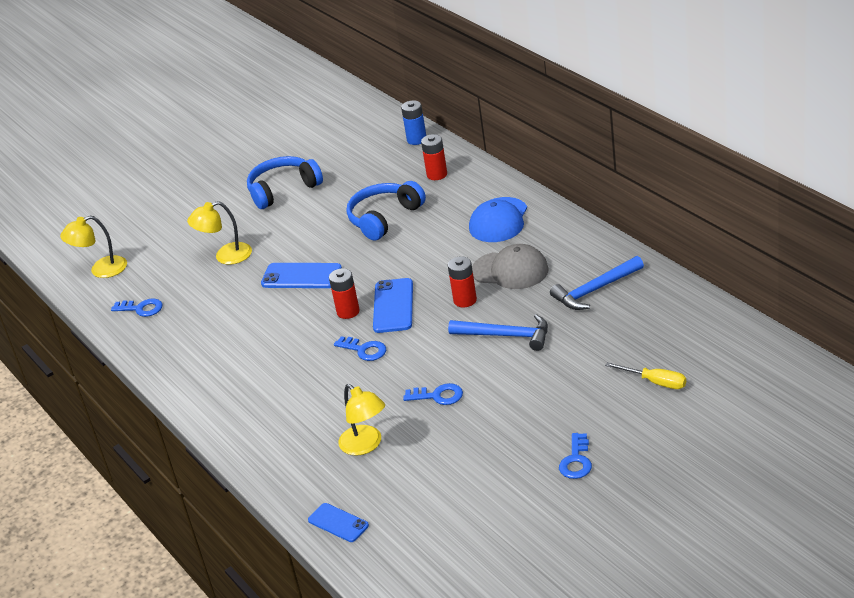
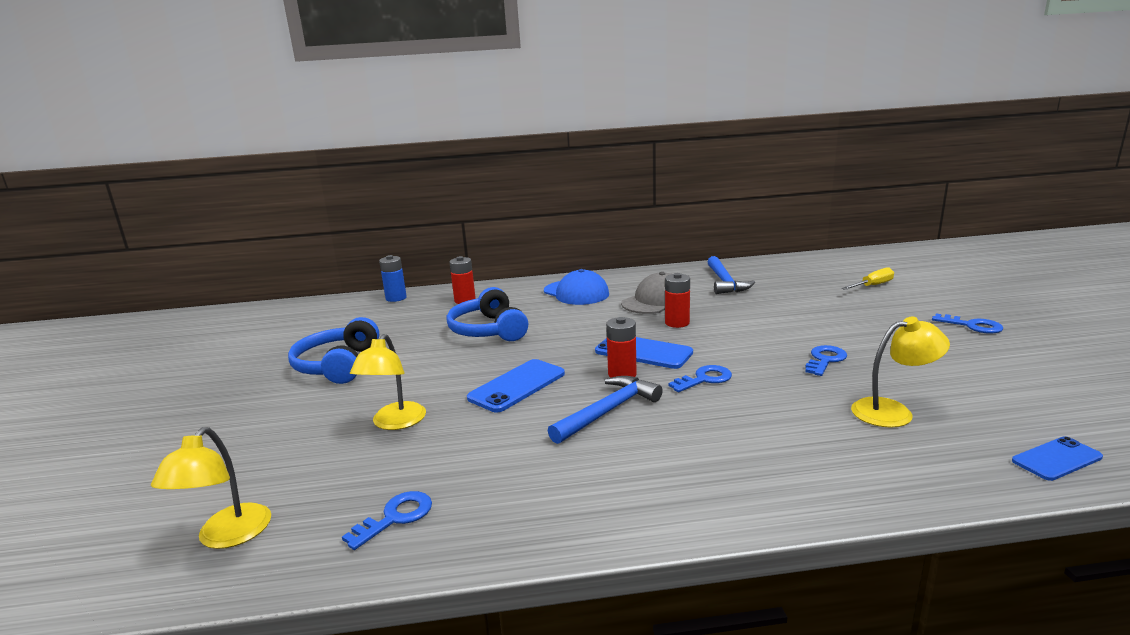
camera: 65 degrees left, 15 degrees down
blue hammer [448,314,548,351] -> blue hammer moved to [548,376,663,444]

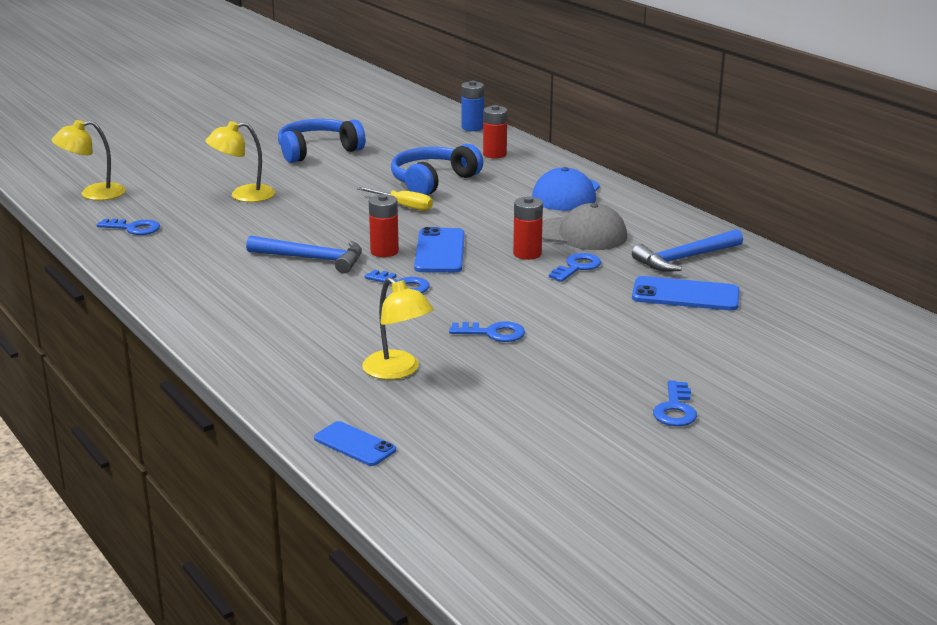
camera: 60 degrees right, 5 degrees up
blue phone [467,359,565,412] -> blue phone moved to [632,276,740,311]
yellow screwdriver [841,267,894,290] -> yellow screwdriver moved to [357,187,433,211]
none -> blue key [549,253,601,282]

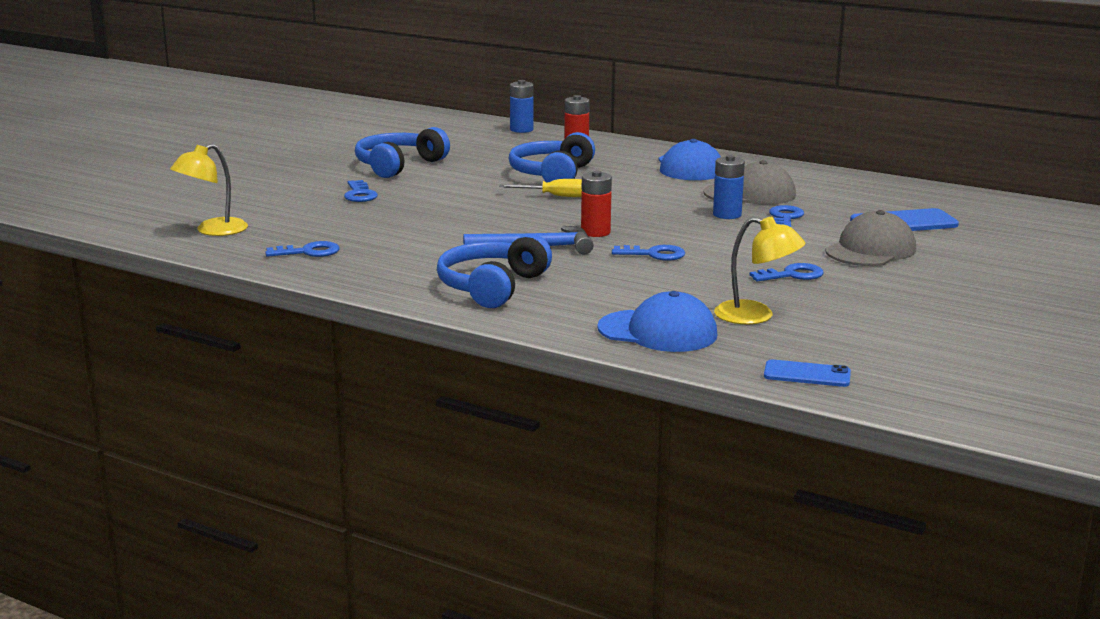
camera: 25 degrees left, 5 degrees down
yellow lamp [205,121,275,202] -> none
blue phone [414,227,465,273] -> none
red battery [513,196,543,260] -> blue battery [713,155,745,219]
blue hammer [632,229,743,272] -> none
blue key [653,380,697,426] -> blue key moved to [344,180,378,202]
none -> blue headphones [437,234,552,308]
none -> blue cap [597,291,717,352]
none -> grey cap [825,210,916,266]

